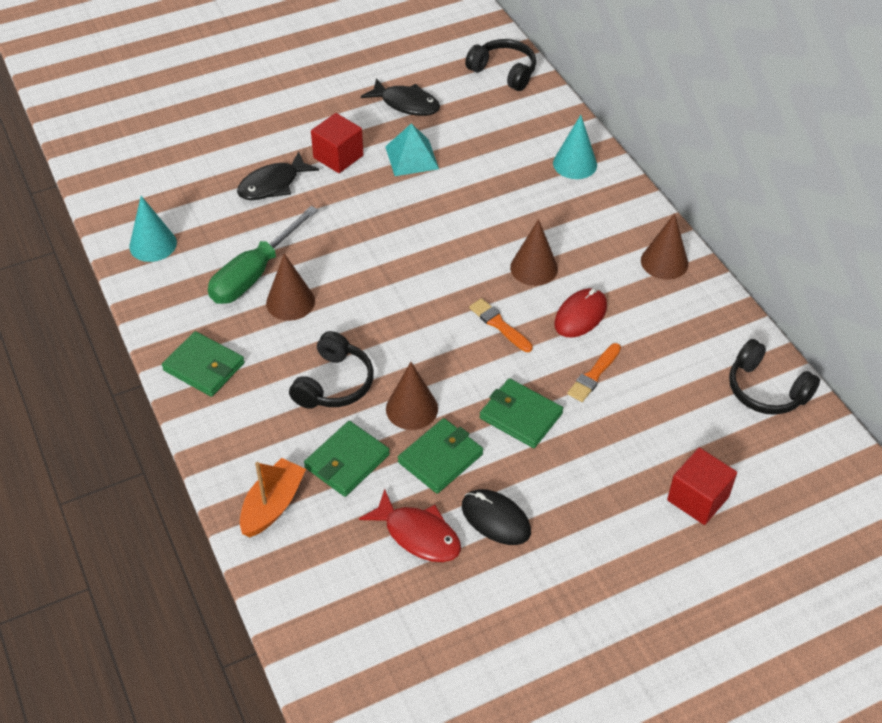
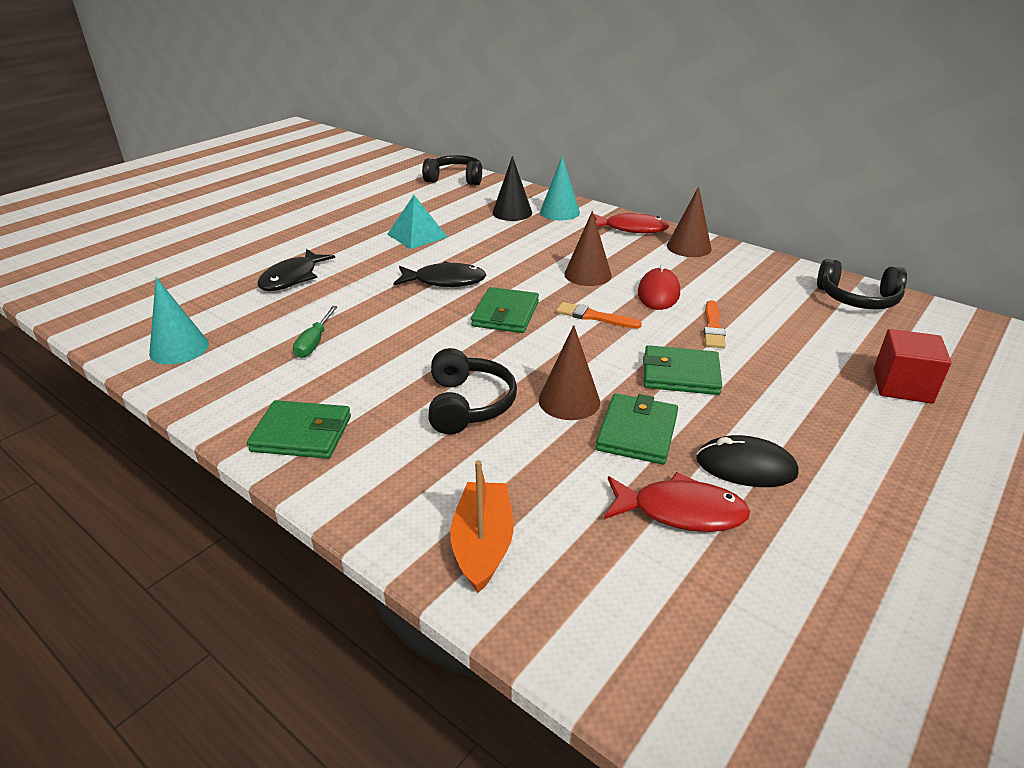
camera: 25 degrees left, 15 degrees down
green screwdriver [208,206,318,304] -> green screwdriver [293,306,338,358], size x0.52
brown cone [266,253,315,321] -> none
green wallet [304,421,390,497] -> green wallet moved to [471,287,539,333]
red cube [311,113,364,173] -> none
black fish [361,78,440,116] -> black fish moved to [393,261,486,287]
none -> black cone [492,156,532,221]
none -> red fish [594,213,670,234]

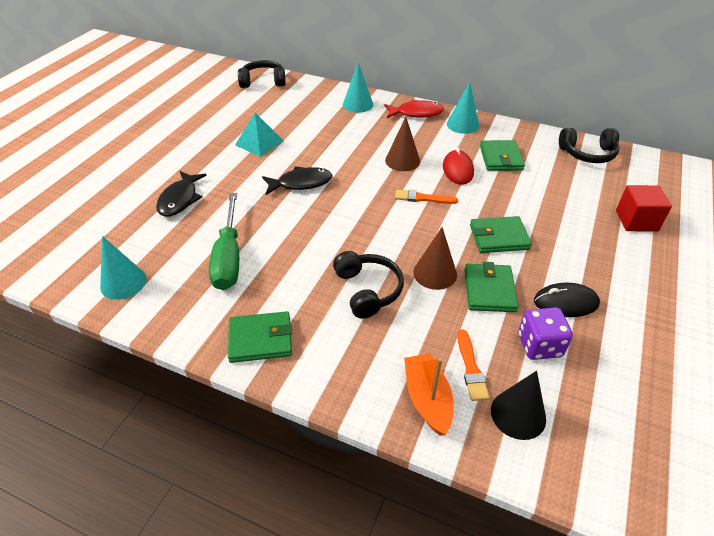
camera: 15 degrees left, 10 degrees up
green screwdriver [293,306,338,358] -> green screwdriver [209,193,239,290], size x1.93
green wallet [471,287,539,333] -> green wallet moved to [480,140,525,171]
black cone [492,156,532,221] -> black cone moved to [491,371,546,440]
red fish [604,472,750,532] -> purple dice [518,307,573,360]
brown cone [667,186,712,257] -> turquoise cone [447,82,479,134]
orange brush [704,300,726,348] -> orange brush moved to [457,329,490,401]

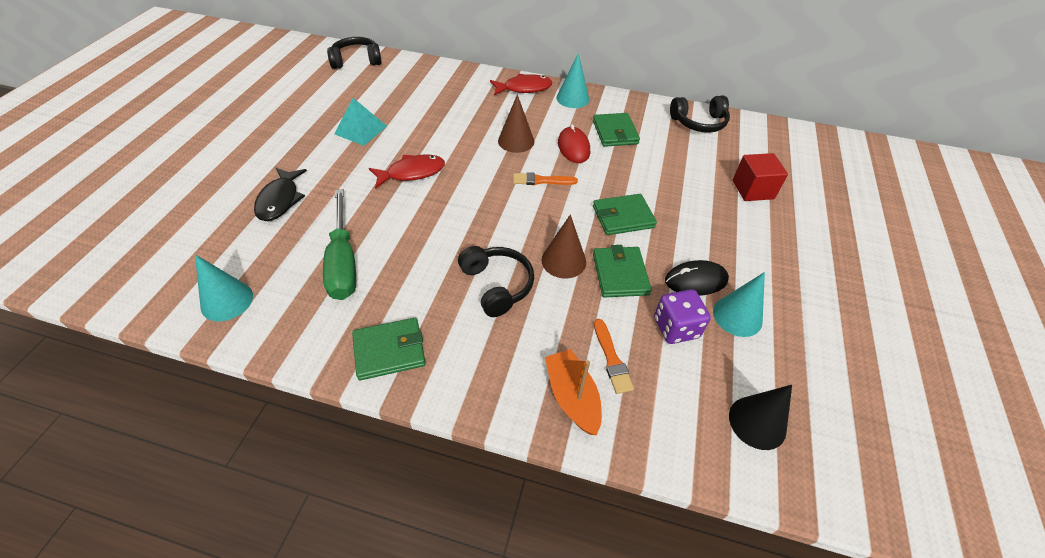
camera: 10 degrees left, 5 degrees up
black fish [262,166,333,195] -> red fish [369,154,445,189]
turquoise cone [343,63,373,113] -> turquoise cone moved to [713,272,765,337]
black cone [491,371,546,440] -> black cone moved to [729,385,792,450]

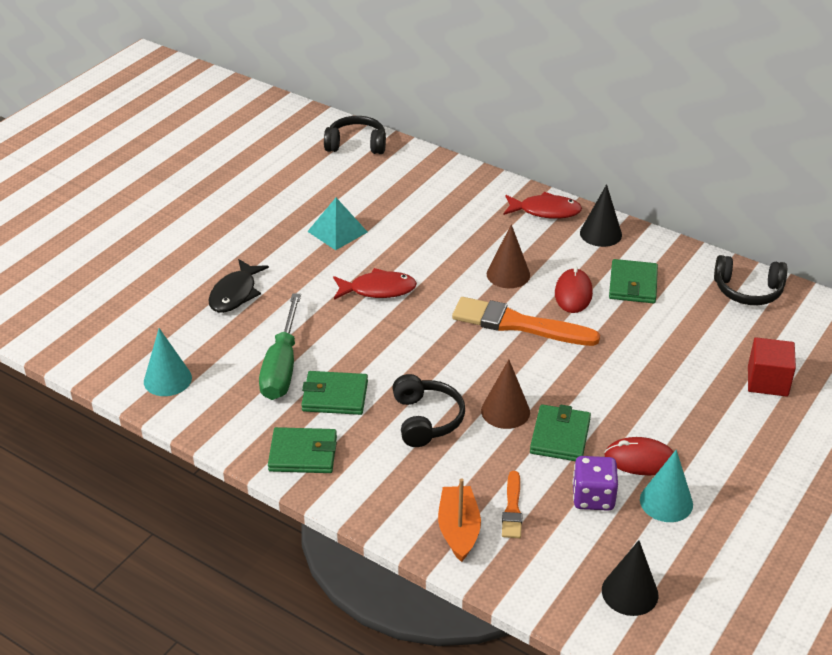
camera: 20 degrees right, 10 degrees down
orange brush [513,172,578,185] -> orange brush [452,297,600,346], size x1.96
turquoise cone [556,53,590,108] -> black cone [580,184,622,247]
green wallet [593,194,657,235] -> green wallet moved to [301,371,368,415]
black mouse [665,260,729,296] -> red mouse [604,437,674,475]

